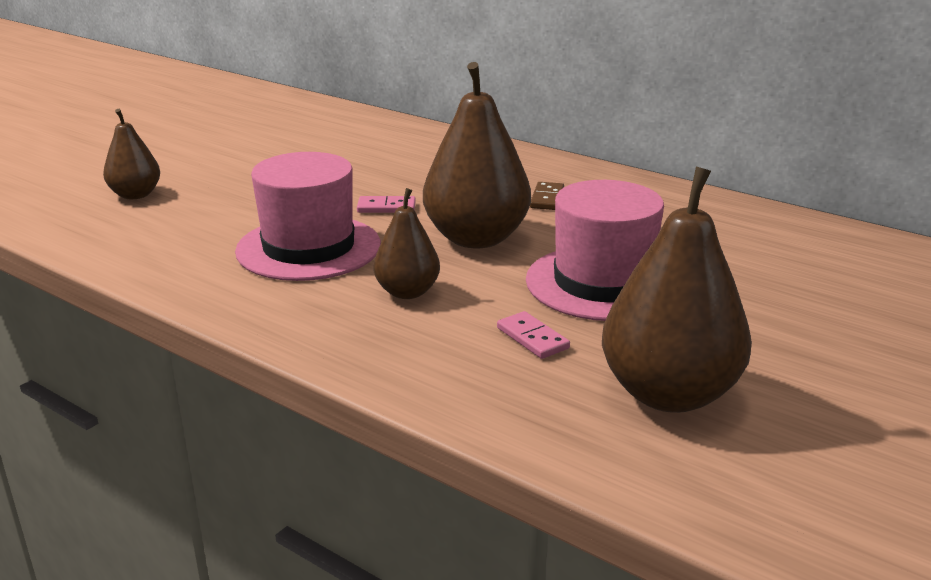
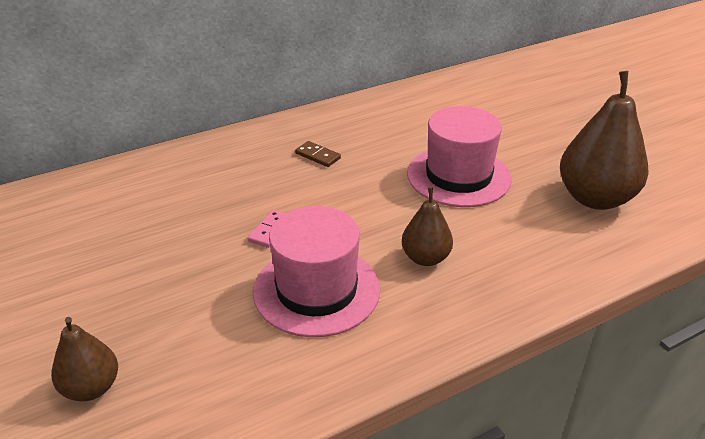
camera: 65 degrees left, 10 degrees up
brown pear [423,62,531,248] -> none
pink domino [497,311,570,359] -> none

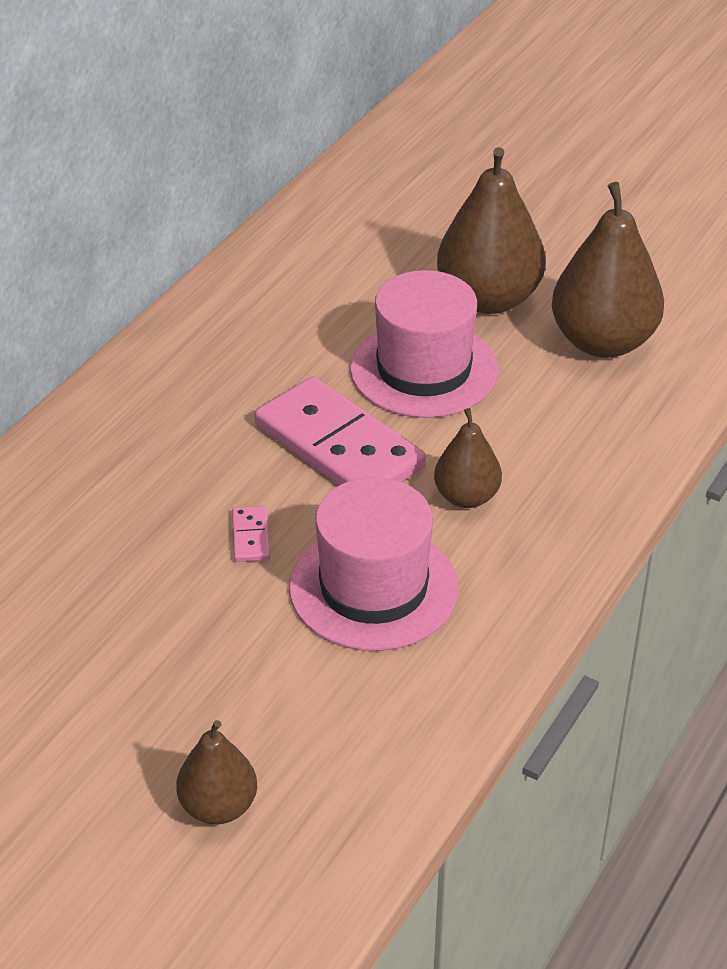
camera: 30 degrees left, 5 degrees up
brown domino [295,141,341,167] -> none
none -> pink domino [255,377,426,485]
none -> brown pear [437,147,546,314]

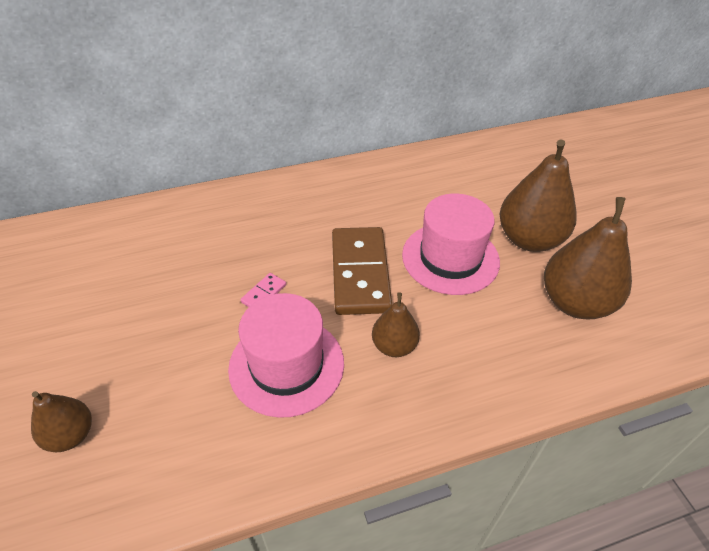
camera: 40 degrees right, 5 degrees up
pink domino [255,377,426,485] -> brown domino [332,227,392,315]

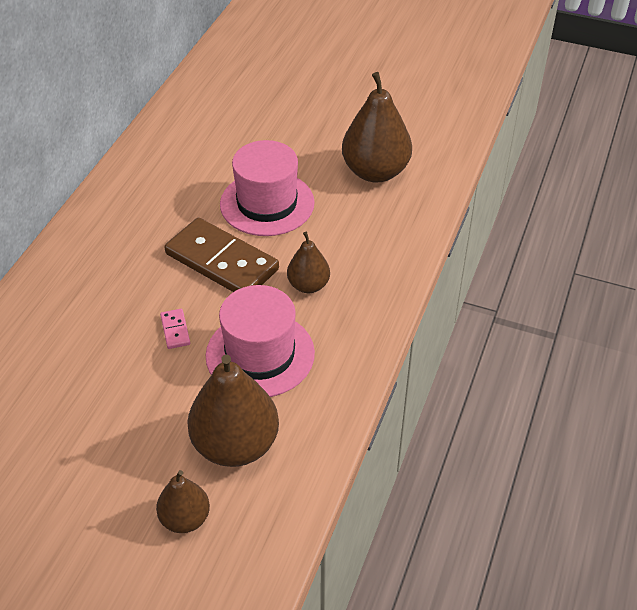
camera: 50 degrees left, 0 degrees up
brown pear [500,139,577,252] -> brown pear moved to [187,354,279,467]

